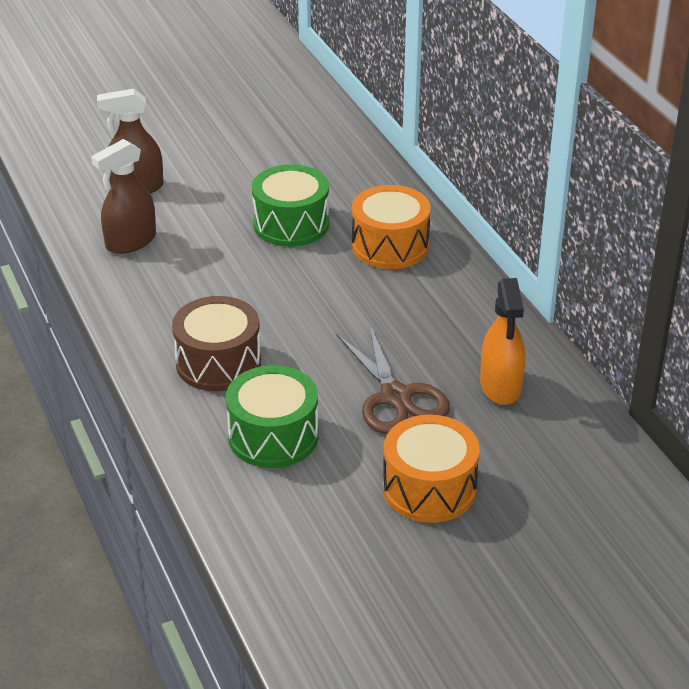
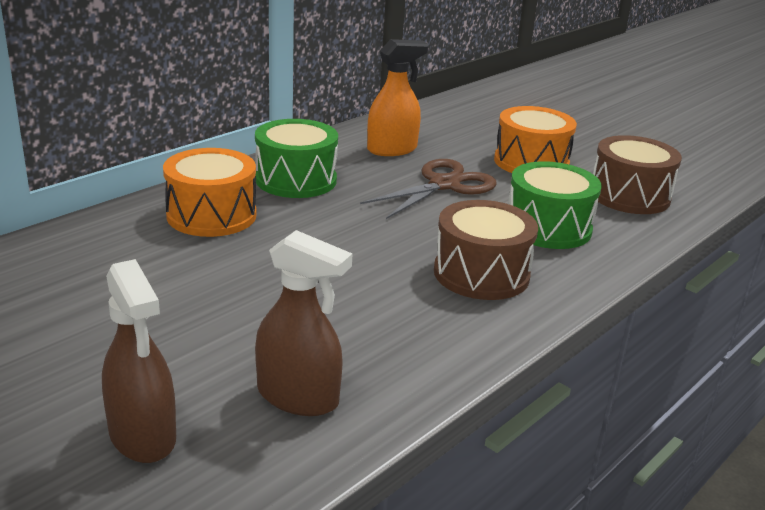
camera: 115 degrees left, 10 degrees down
green drum [252,164,329,247] -> green drum moved to [255,119,338,198]
none -> brown drum [593,135,682,214]

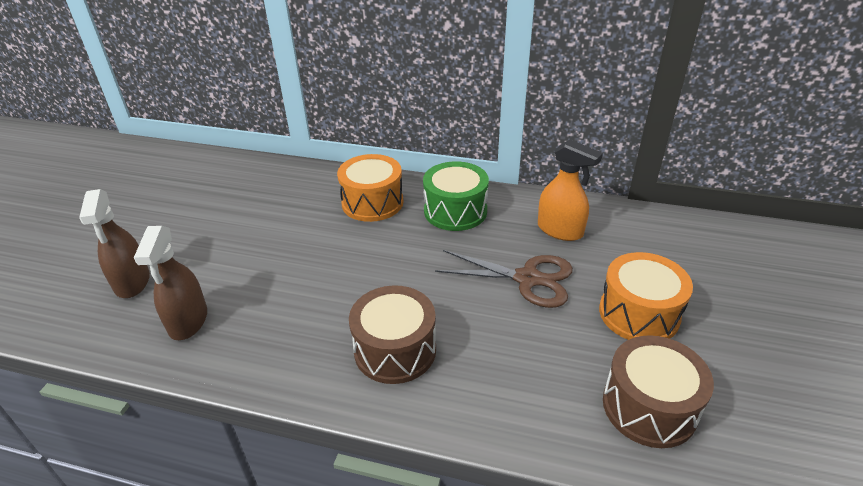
camera: 65 degrees right, 10 degrees up
brown spray bottle [102,259,176,463] -> brown spray bottle turned 45 degrees counterclockwise [79,189,150,298]
green drum [508,161,602,249] -> none

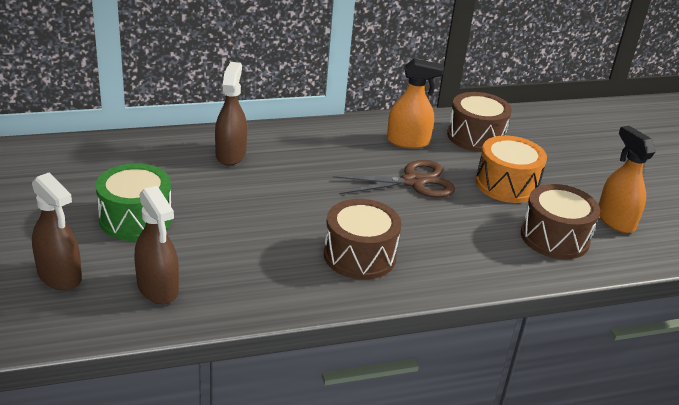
camera: 35 degrees left, 5 degrees down
orange drum [337,154,403,222] -> brown spray bottle [215,62,247,166]
green drum [423,161,489,231] -> green drum moved to [95,163,172,241]
none -> brown drum [447,92,512,152]
none -> orange spray bottle [599,126,655,233]

